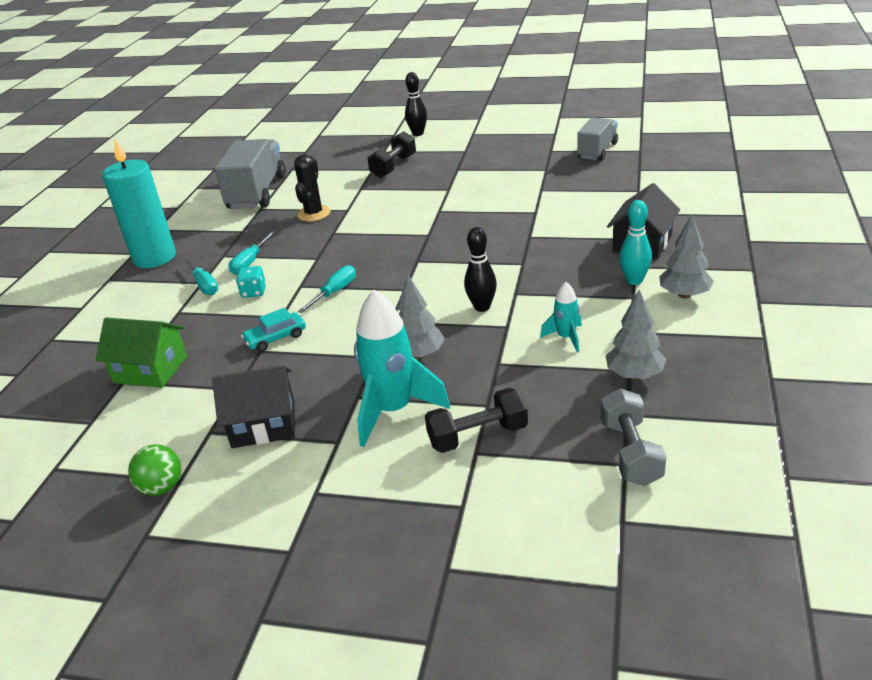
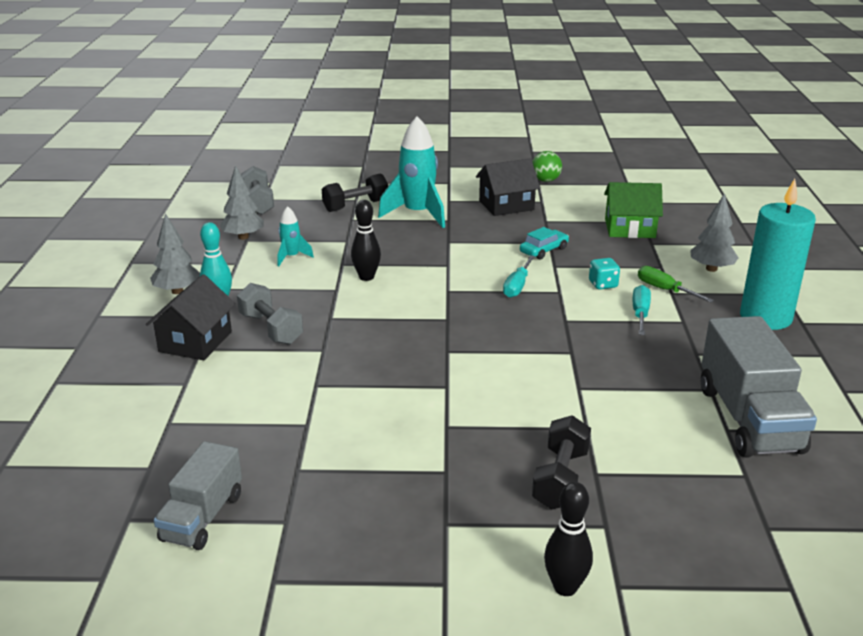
camera: 165 degrees right, 5 degrees down
turquoise screwdriver [184,257,218,295] -> green screwdriver [638,266,714,303]
black cactus [294,155,331,222] -> none
grey tree [398,275,445,359] -> grey tree moved to [690,193,739,272]
none -> grey dumbbell [237,283,303,345]

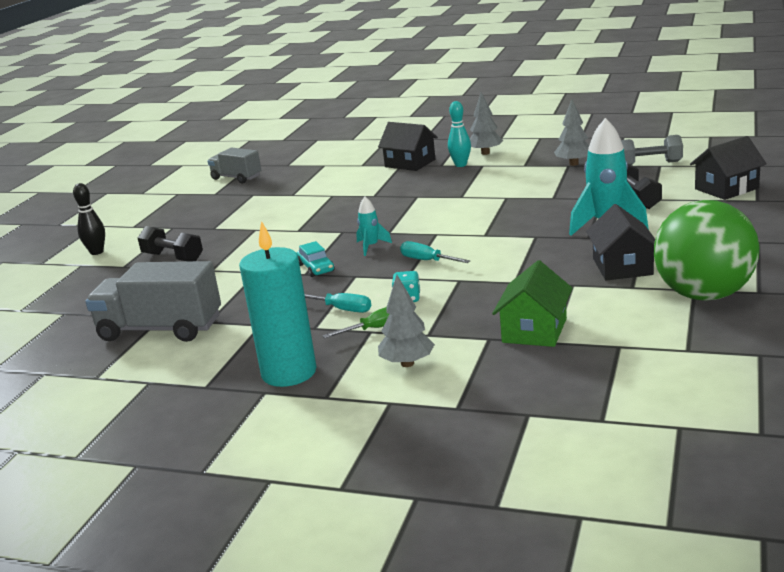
camera: 110 degrees right, 5 degrees down
grey dumbbell [237,283,303,345] -> none
turquoise rocket [278,206,314,266] -> turquoise rocket moved to [356,197,392,256]
black bowling pin [351,200,381,281] -> none
turquoise car [520,227,569,259] -> turquoise car moved to [297,241,334,277]
green ball [532,151,562,182] -> green ball [654,200,760,301], size x2.34
none -> black house [690,136,767,200]

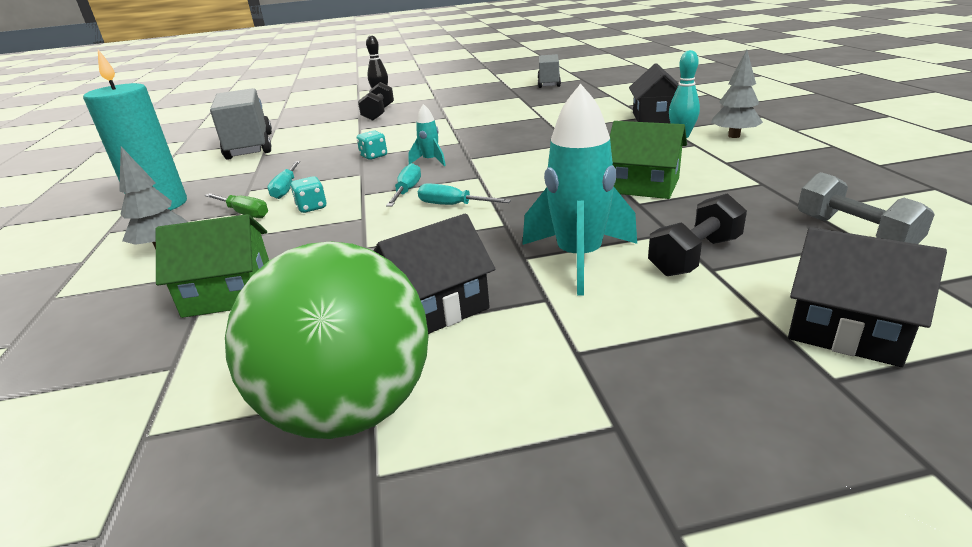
camera: 60 degrees right, 5 degrees up
turquoise car [297,241,334,277] -> turquoise dice [357,130,387,160]
grey tree [554,99,589,166] -> none
none -> turquoise screwdriver [418,183,511,205]
none -> green house [610,121,687,199]

